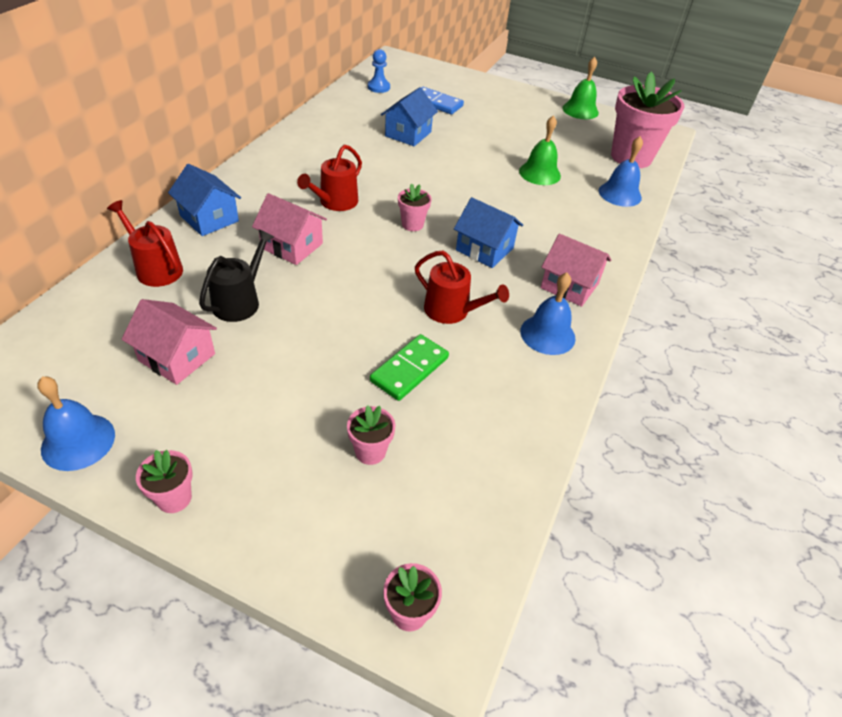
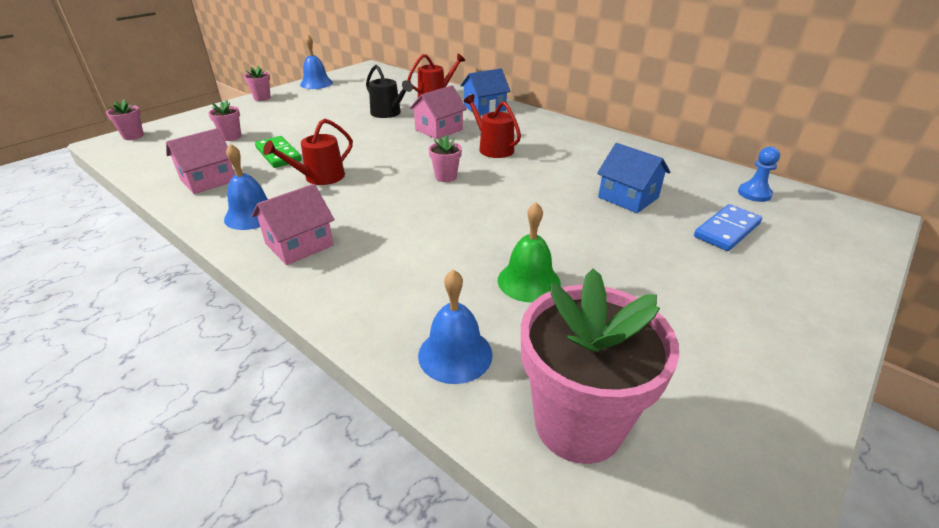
camera: 110 degrees right, 10 degrees down
pink house [122,299,217,385] -> pink house moved to [166,128,235,194]
blue house [454,197,523,268] -> none
green bell [562,57,599,119] -> none

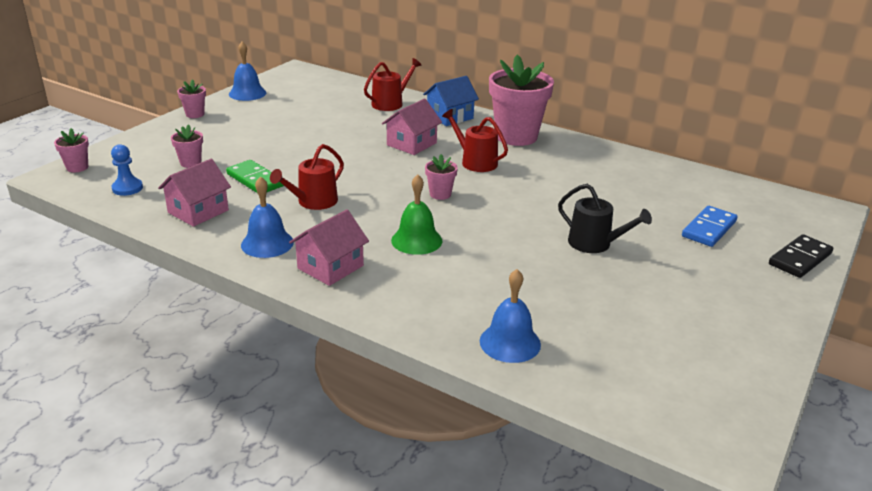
camera: 10 degrees left, 5 degrees down
black watering can [366,65,413,118] -> black watering can moved to [558,184,652,253]
green bell [498,202,561,302] -> green bell moved to [391,174,442,255]
pink flower pot [521,268,679,464] -> pink flower pot moved to [489,55,554,146]
blue house [597,143,670,213] -> none
blue pawn [738,146,780,202] -> blue pawn moved to [111,144,143,196]
none -> black domino [769,234,833,278]

